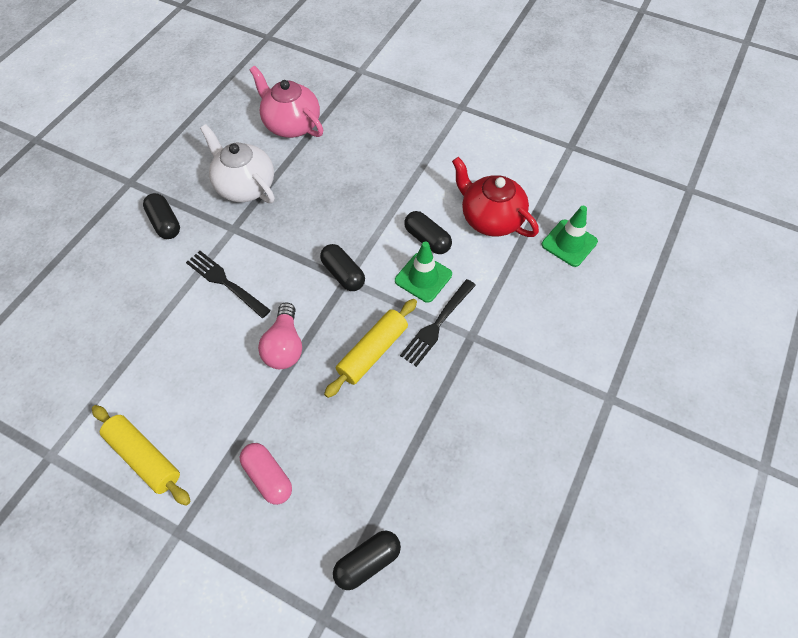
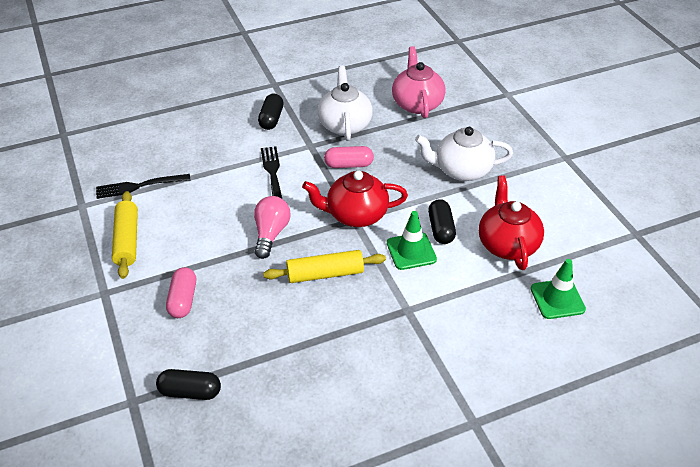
camera: 40 degrees right, 15 degrees down
pink light bulb [258,302,302,369] -> pink light bulb turned 150 degrees clockwise [254,196,291,259]
black capsule [320,244,365,291] -> red teapot [302,171,408,227]
black fork [400,279,476,367] -> black fork moved to [96,174,191,199]
none -> pink capsule [324,146,374,168]
none -> white teapot [415,127,513,181]

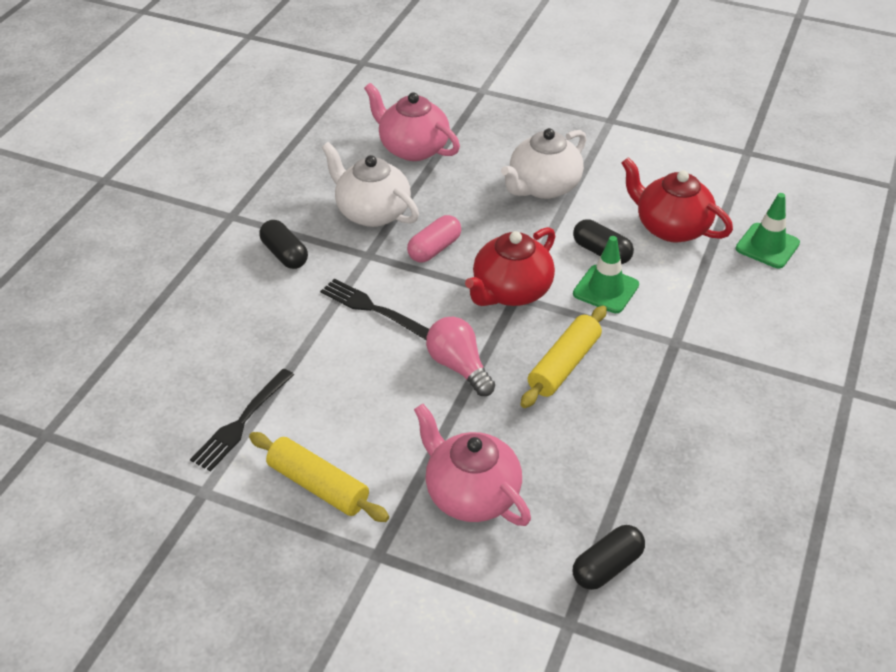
camera: 45 degrees left, 0 degrees up
pink capsule [166,267,196,318] -> pink teapot [414,404,531,526]

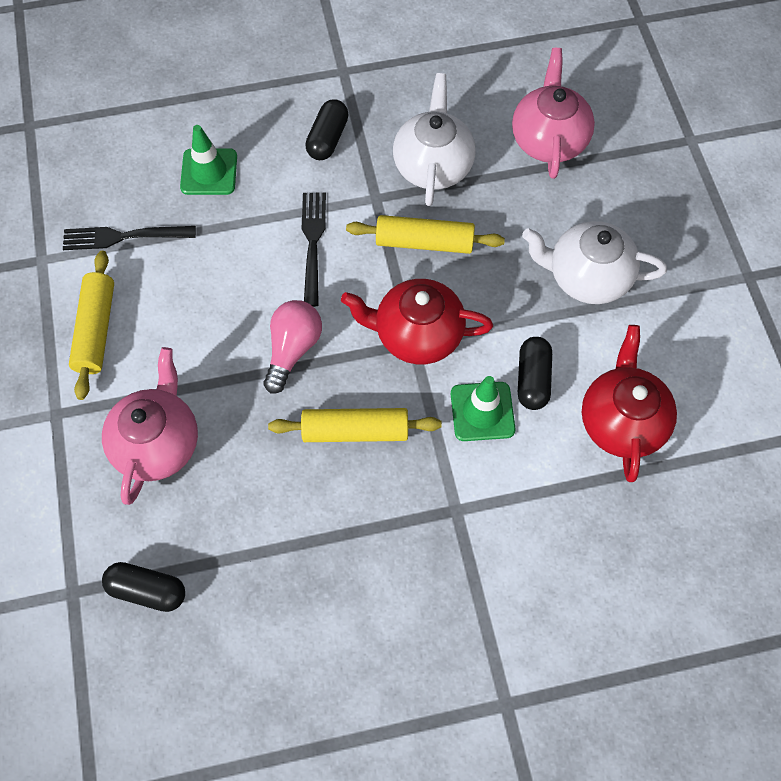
camera: 55 degrees right, 20 degrees up
pink capsule [407,215,461,262] -> yellow rolling pin [346,215,505,254]
green traffic cone [736,193,800,268] -> green traffic cone moved to [180,125,237,195]

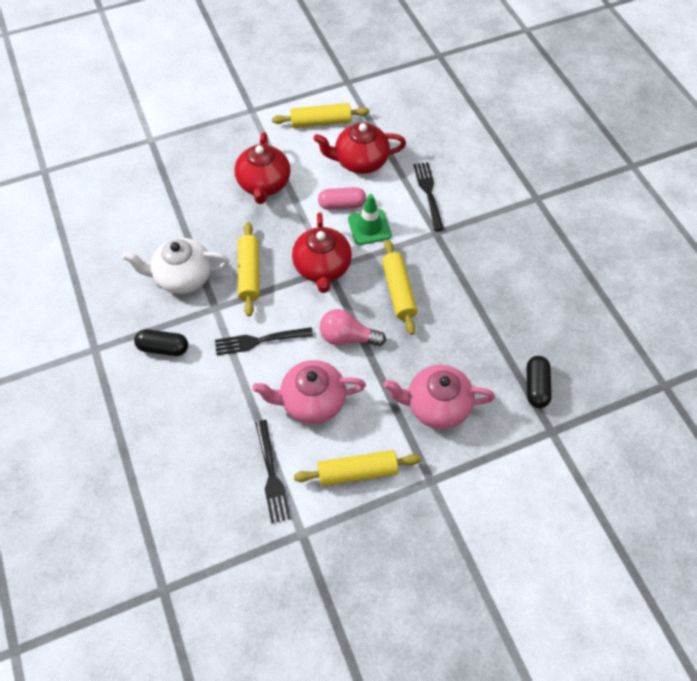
camera: 100 degrees left, 5 degrees down
green traffic cone [180,125,237,195] -> none
pink teapot [512,48,595,179] -> pink teapot moved to [252,360,366,424]
black capsule [518,337,552,410] -> pink capsule [318,187,366,210]
white teapot [522,221,667,304] -> red teapot [235,132,291,204]
none -> yellow rolling pin [272,103,369,128]
none -> black fork [413,162,444,231]

